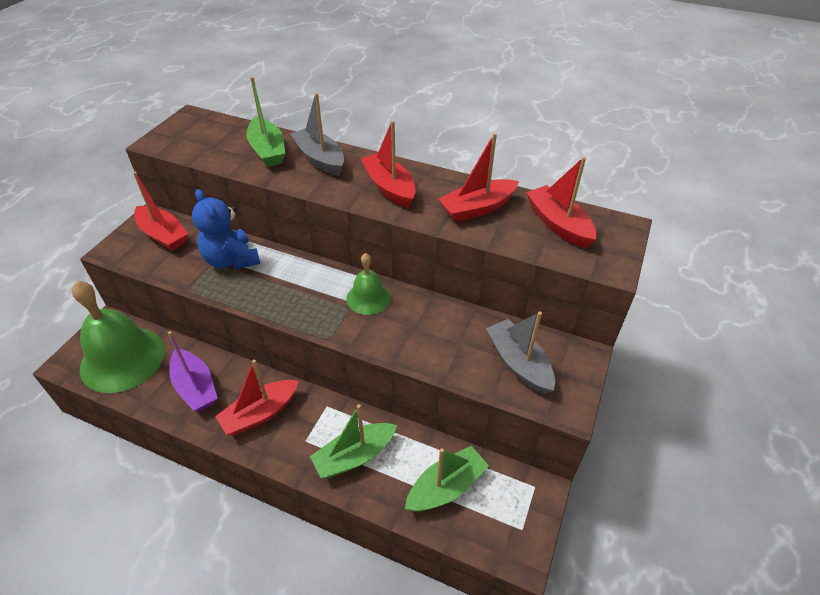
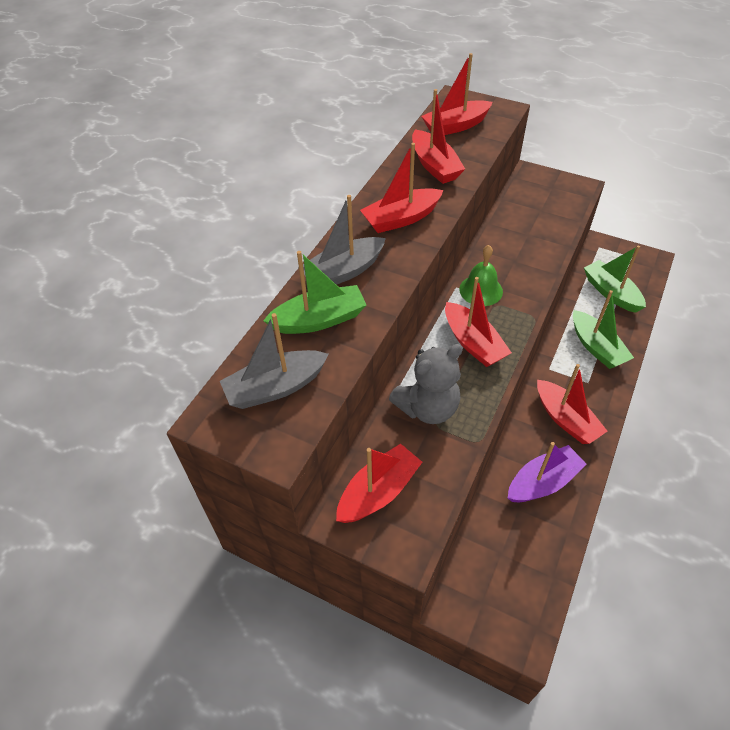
camera: 85 degrees left, 5 degrees up
green bell [72,281,165,393] -> none
blue teddy bear [192,189,260,270] -> grey teddy bear [389,344,463,424]
grey boat [486,311,555,394] -> grey boat moved to [220,313,329,409]
none -> red boat [445,277,512,367]

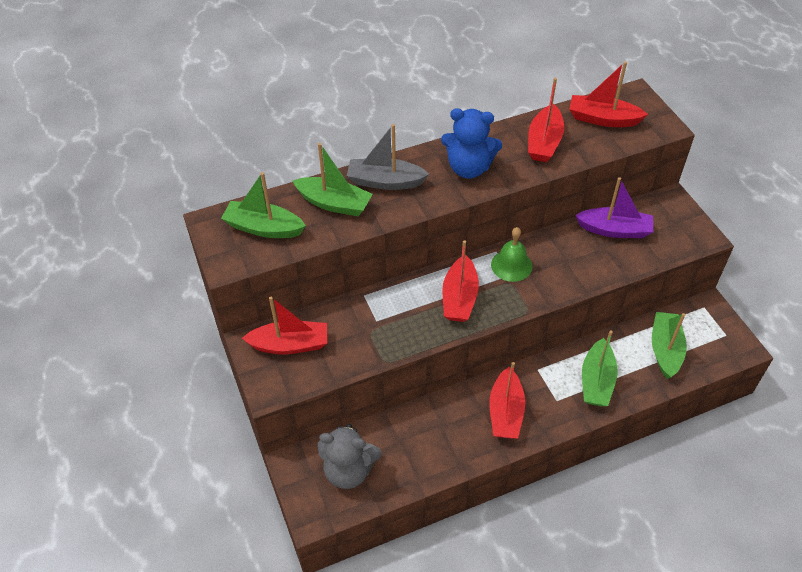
camera: 40 degrees right, 0 degrees up
grey boat [220,313,329,409] -> green boat [221,172,306,238]
red boat [360,143,443,233] -> blue teddy bear [441,108,502,178]
grey teddy bear [389,344,463,424] -> grey teddy bear moved to [317,424,381,489]
purple boat [508,442,587,502] -> purple boat moved to [575,177,653,238]

